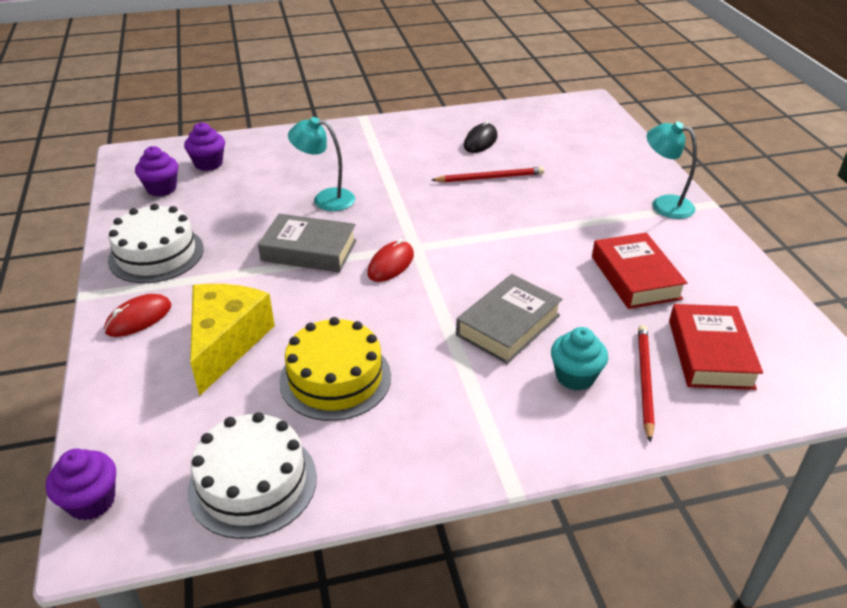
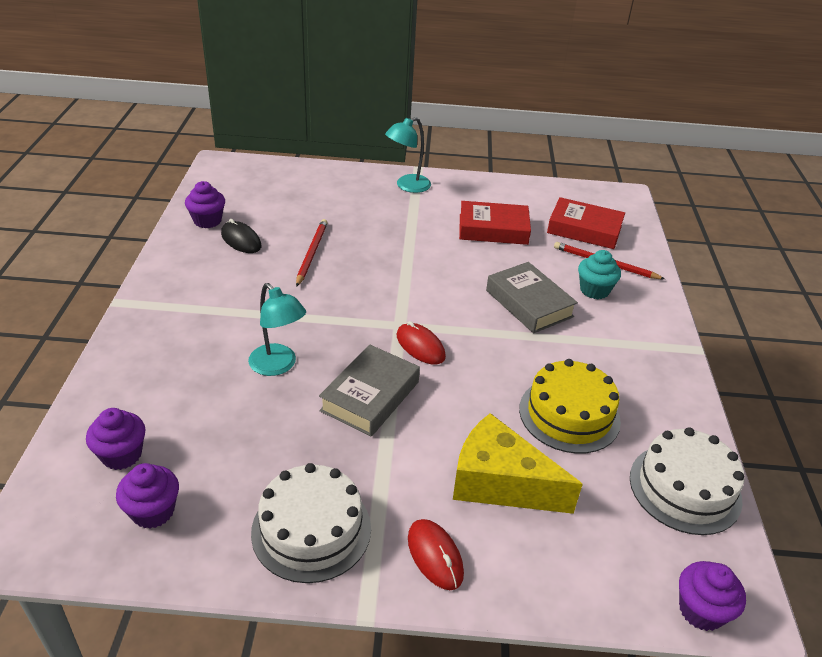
camera: 75 degrees left, 0 degrees up
turquoise lamp [288,117,355,211] -> turquoise lamp turned 75 degrees counterclockwise [248,283,306,376]
none -> purple cupcake [185,181,225,228]

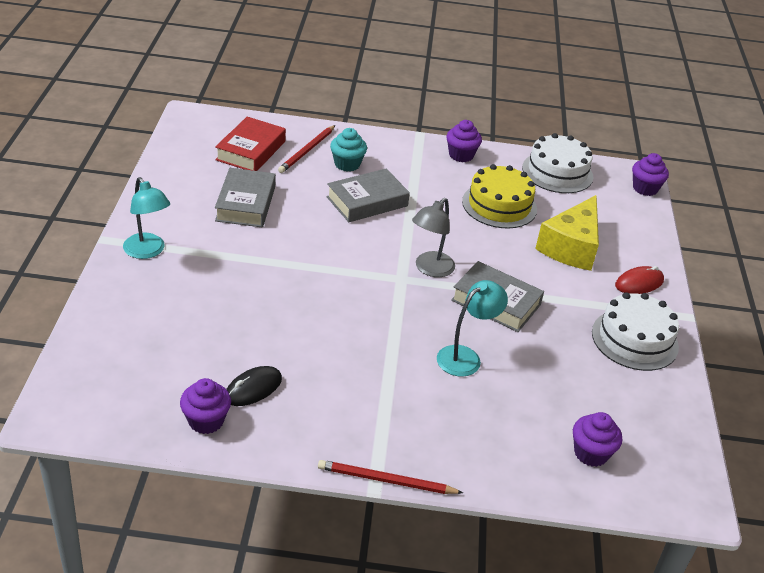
camera: 90 degrees left, 0 degrees up
purple cupcake [116,463,179,529] -> purple cupcake moved to [446,120,482,162]
red pencil [296,219,328,287] -> red pencil moved to [318,460,463,494]
red mouse [396,321,446,365] -> grey lamp [412,198,455,277]
red book [459,201,531,245] -> grey book [215,168,276,227]

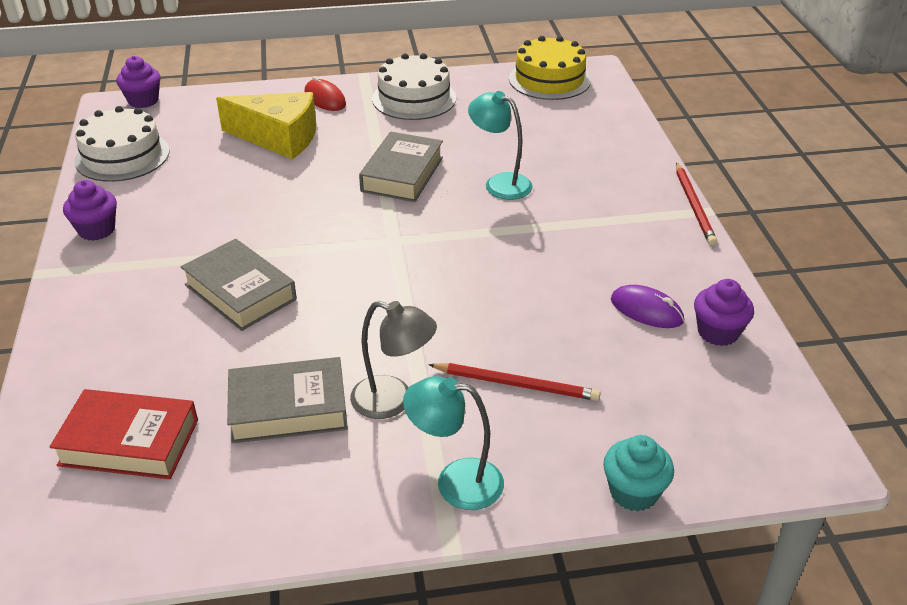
camera: 100 degrees left, 0 degrees up
turquoise lamp [123,177,170,259] -> turquoise lamp turned 120 degrees counterclockwise [403,376,504,510]
black mouse [226,366,282,406] -> purple mouse [611,285,684,328]
red pencil [278,125,335,173] -> red pencil moved to [428,363,601,401]
turquoise cupcake [330,128,367,172] -> turquoise cupcake moved to [603,435,674,511]
grey lamp [412,198,455,277] -> grey lamp moved to [350,301,437,419]
yellow cake [462,164,537,228] -> yellow cake moved to [509,36,591,100]
purple cupcake [573,412,622,467] -> none

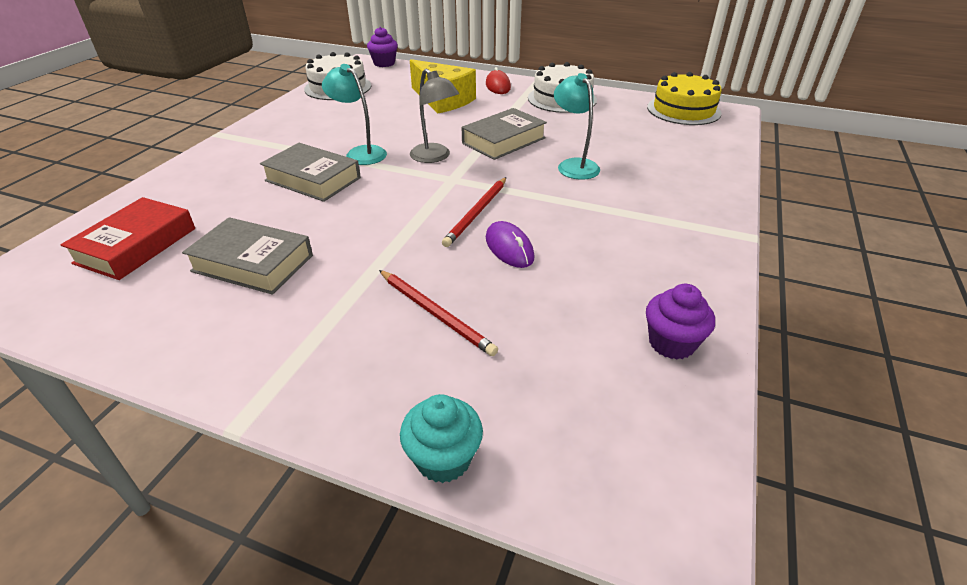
camera: 30 degrees right, 0 degrees up
red book [49,389,198,479] -> red book turned 75 degrees clockwise [60,197,195,280]
purple cupcake [63,180,117,241] -> none
grey book [181,239,297,331] -> grey book turned 45 degrees counterclockwise [260,143,361,202]
grey lamp [350,301,437,419] -> grey lamp moved to [410,69,459,163]
turquoise lamp [403,376,504,510] -> turquoise lamp moved to [322,64,387,165]
purple mouse [611,285,684,328] -> purple mouse moved to [486,221,535,268]
red pencil [676,163,717,246] -> red pencil moved to [442,177,506,247]

